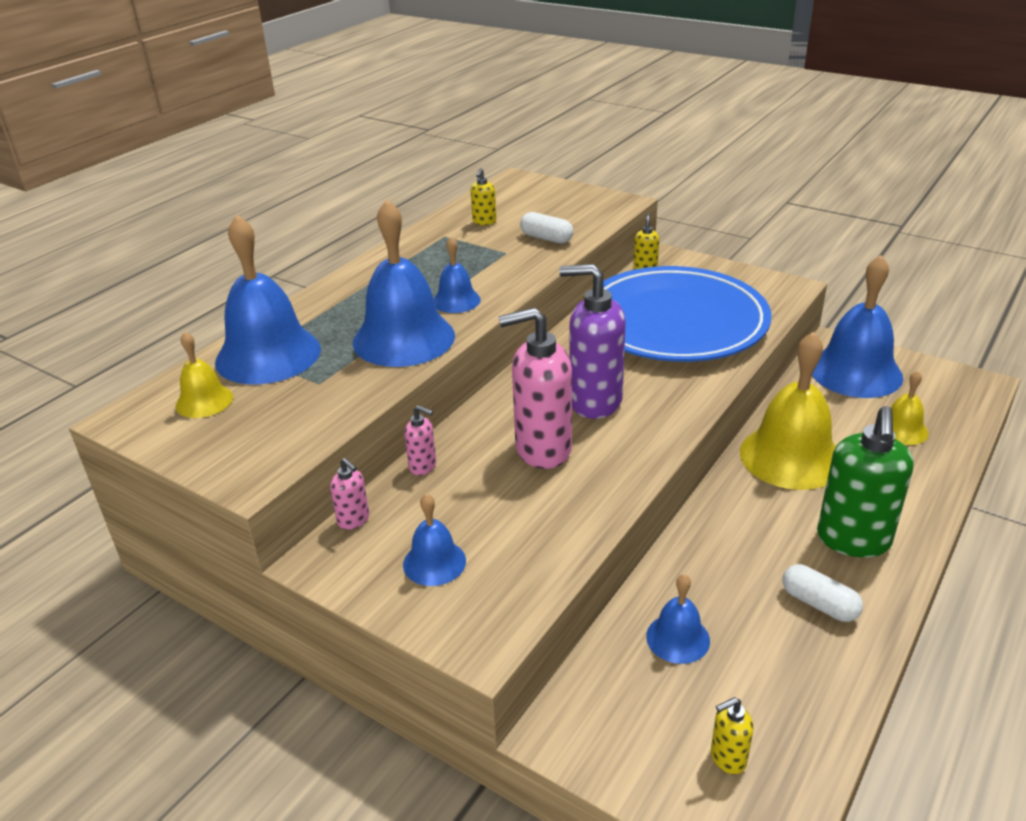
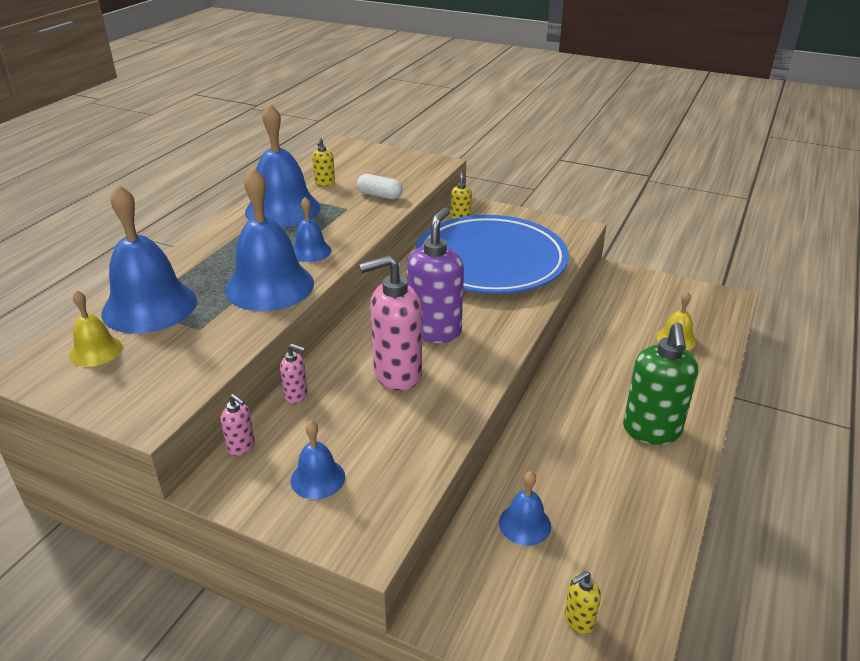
camera: 10 degrees left, 0 degrees up
purple soap dispenser [559,264,626,419] -> purple soap dispenser turned 105 degrees clockwise [407,207,464,343]
yellow bell [740,332,836,490] -> none
white capsule [782,564,863,622] -> none
blue bell [812,255,903,398] -> blue bell moved to [245,103,321,227]

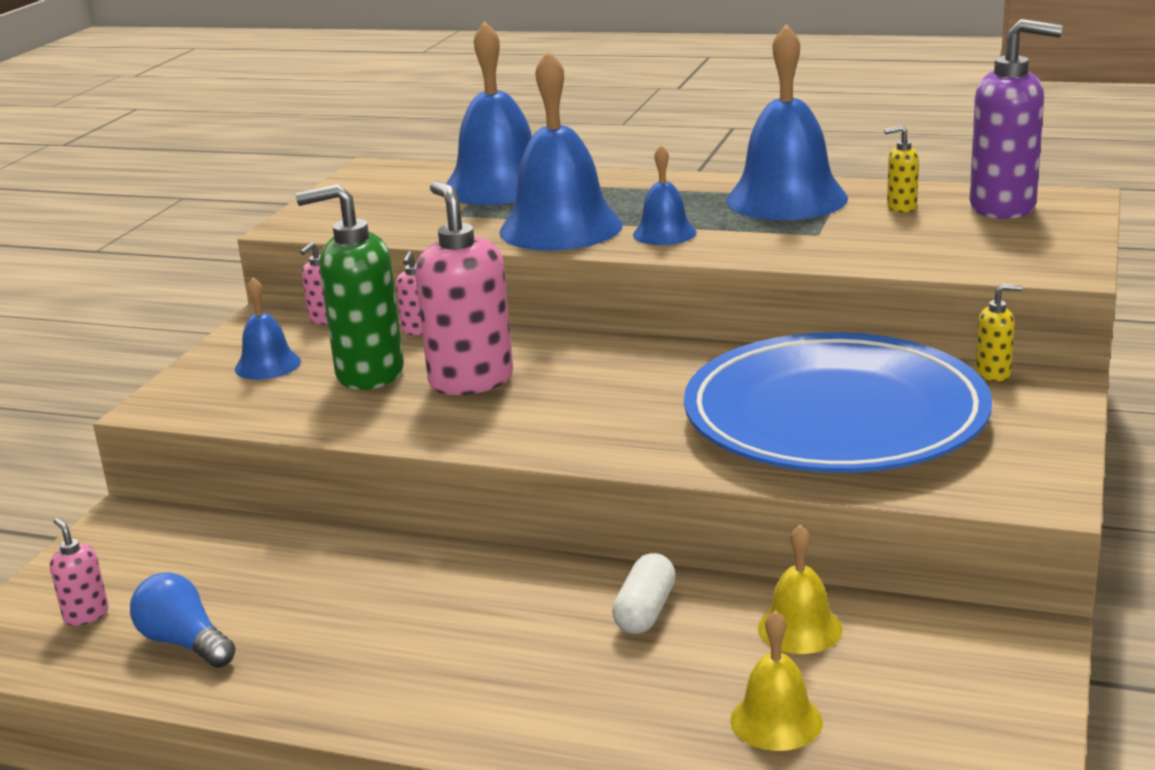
camera: 85 degrees right, 10 degrees down
yellow bell [69,290,122,367] -> yellow bell moved to [758,525,843,654]
white capsule [357,174,402,199] -> white capsule moved to [612,553,676,634]
purple soap dispenser [407,207,464,343] -> purple soap dispenser moved to [969,19,1063,219]
blue bell [499,471,551,545] -> none
yellow soap dispenser [564,571,601,634] -> pink soap dispenser [50,518,109,626]
green soap dispenser [623,322,698,445] -> green soap dispenser moved to [296,184,404,390]
none -> blue light bulb [130,572,236,668]

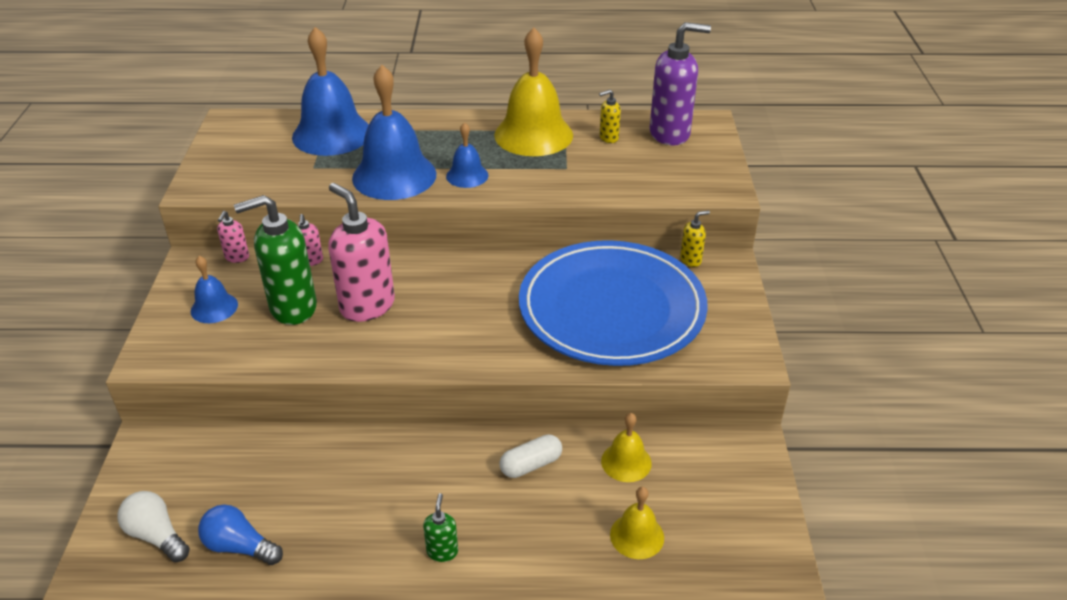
camera: 20 degrees left, 15 degrees up
pink soap dispenser [50,518,109,626] -> white light bulb [118,491,190,562]
white capsule [612,553,676,634] -> white capsule turned 60 degrees clockwise [500,435,562,478]
blue bell [726,24,848,220] -> yellow bell [494,27,573,156]
none -> green soap dispenser [423,493,458,562]

